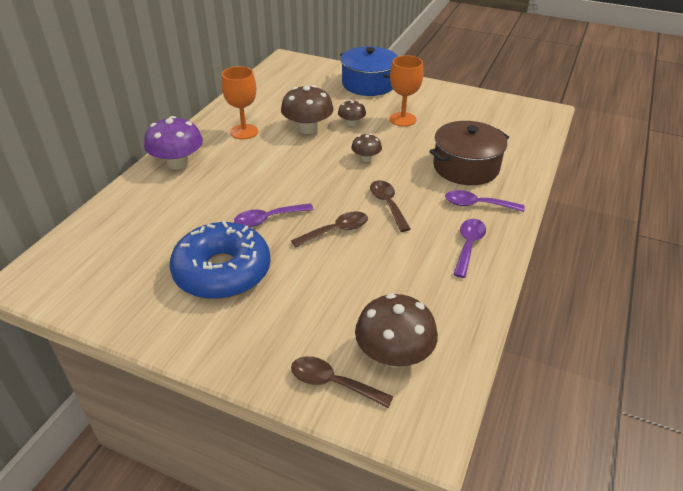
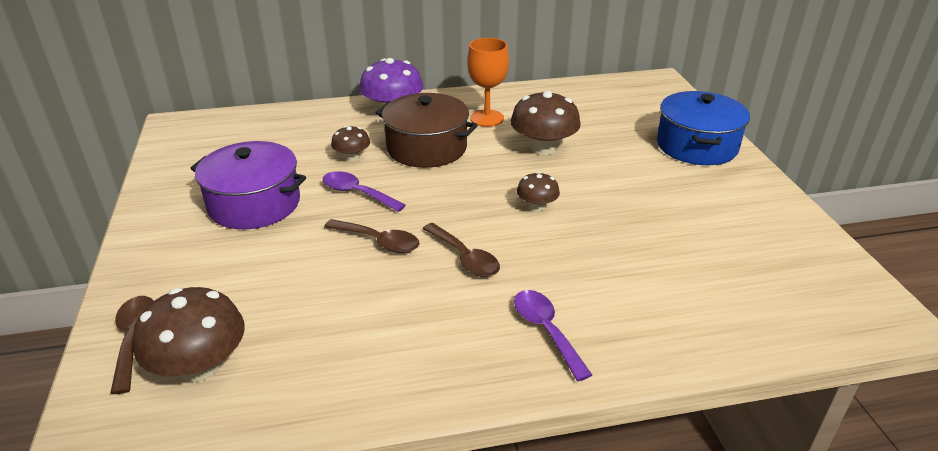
camera: 55 degrees right, 5 degrees down
blue donut [170,221,271,299] -> purple pot [190,141,306,229]
brown mushroom [338,100,366,126] -> brown mushroom moved to [331,126,370,161]
brown spoon [370,180,410,232] -> brown spoon turned 105 degrees clockwise [423,223,500,277]
orange goblet [390,55,423,127] -> none
brown pot [430,121,509,185] -> brown pot moved to [375,93,478,168]
purple spoon [453,219,486,278] -> none

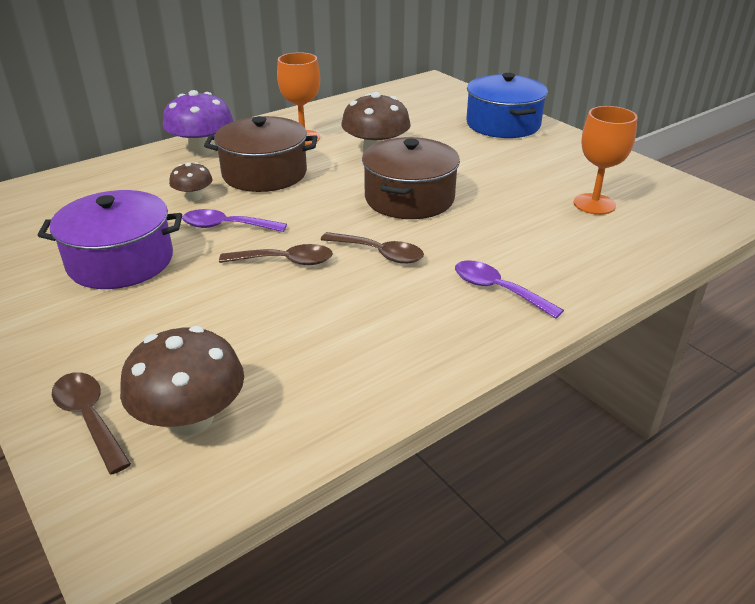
camera: 25 degrees left, 0 degrees up
brown mushroom [517,172,560,212] -> brown pot [362,137,460,219]
none -> orange goblet [573,106,637,215]

